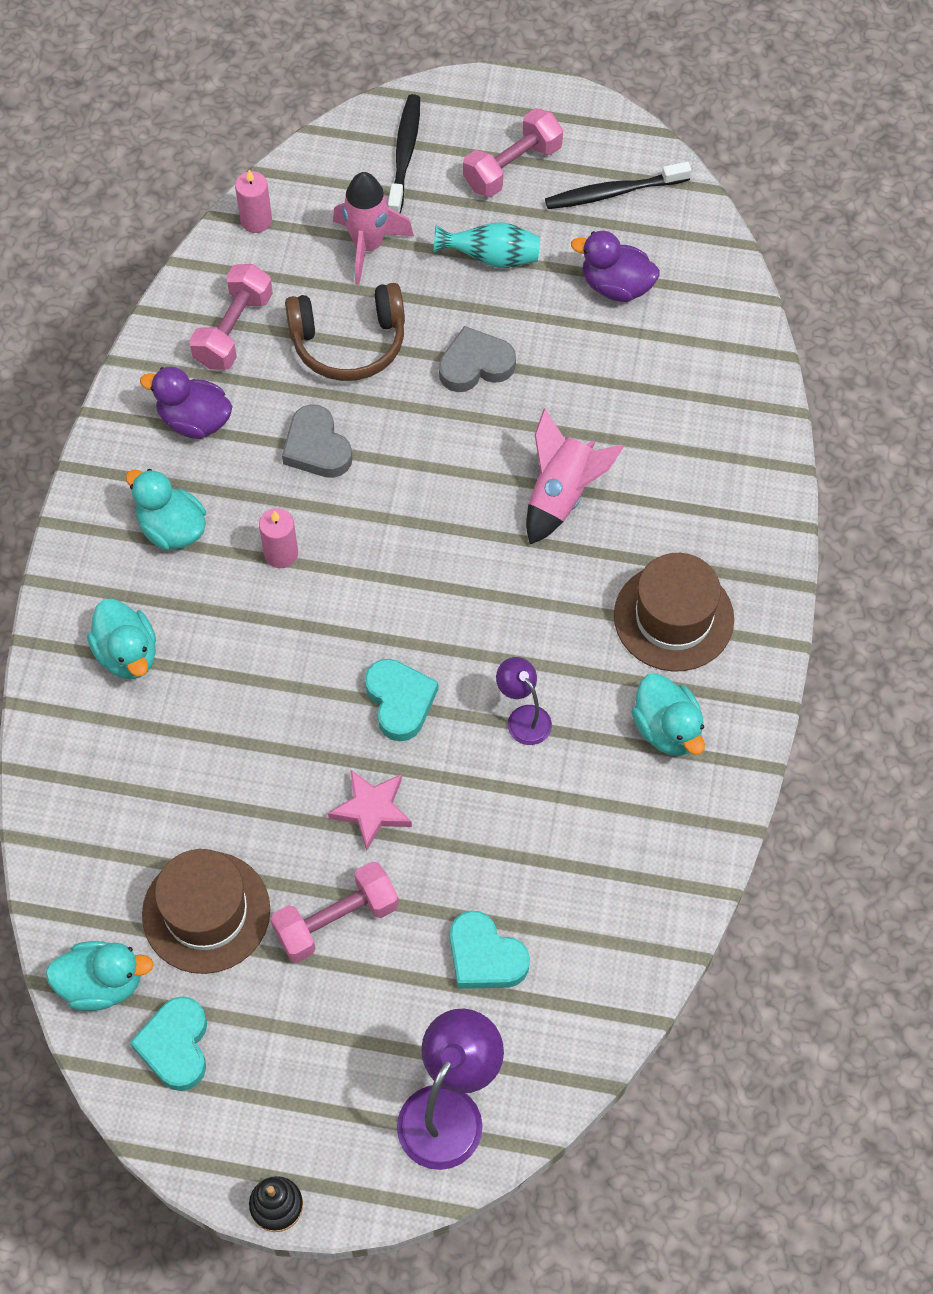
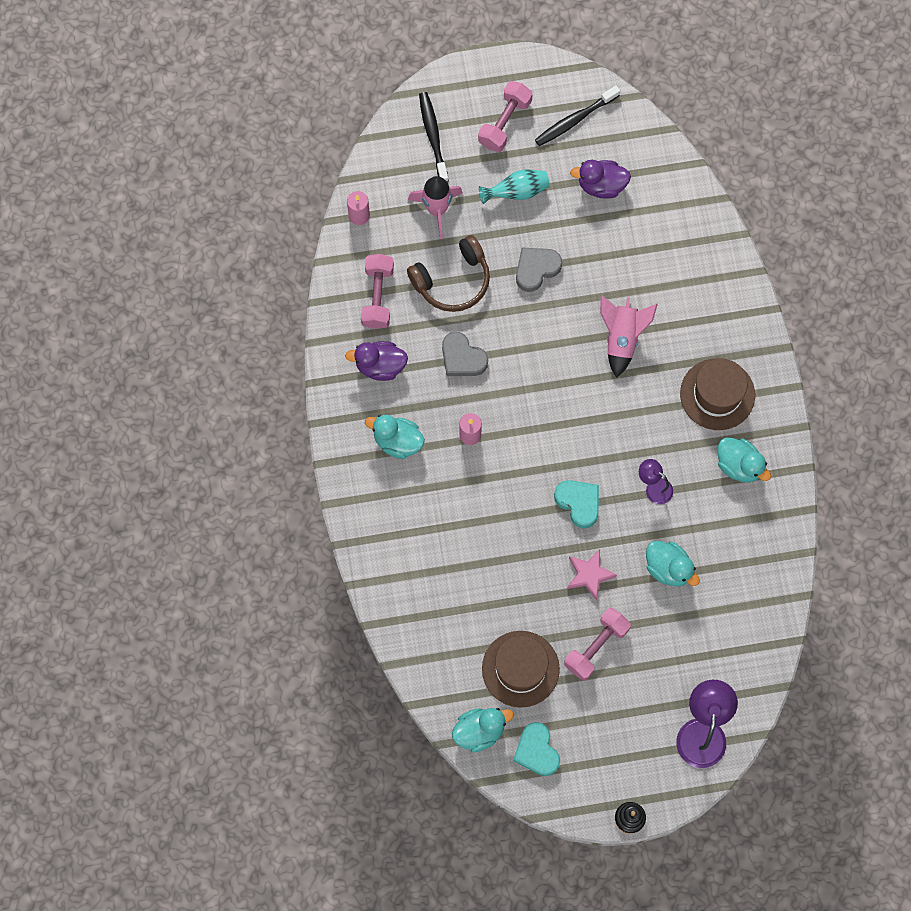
camera: 20 degrees left, 10 degrees up
turquoise duck [87,599,156,679] -> turquoise duck moved to [646,541,700,587]
turquoise heart [450,911,530,989] -> none

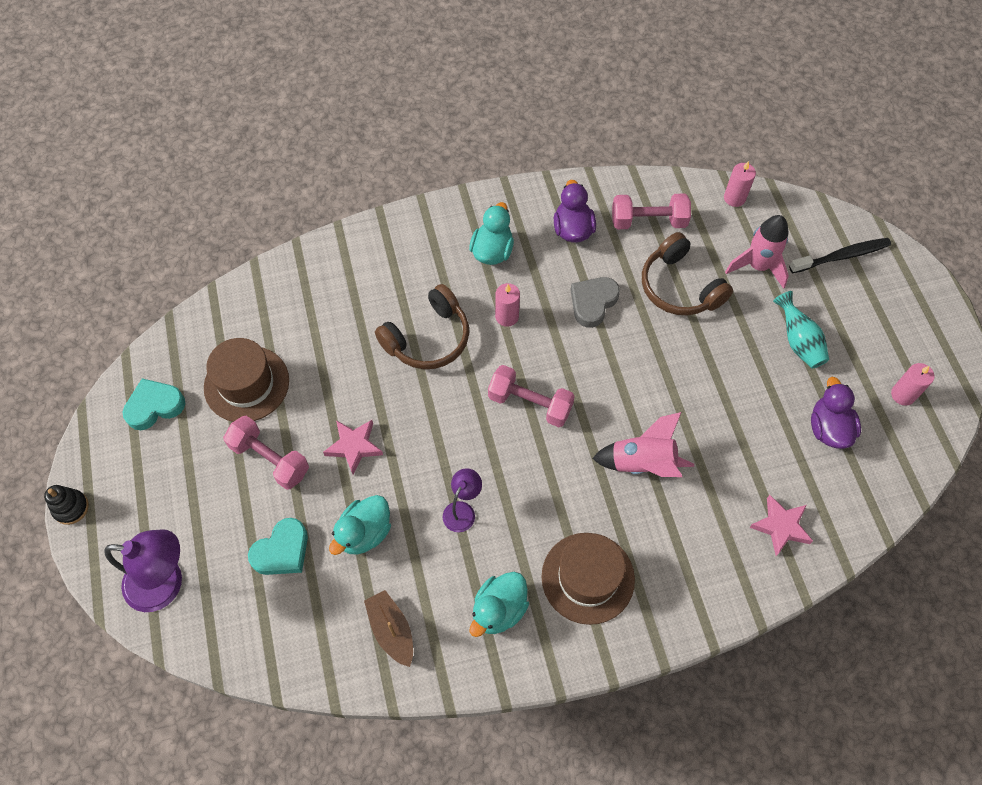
camera: 85 degrees right, 10 degrees down
turquoise duck [452,708,514,752] -> none
pink dumbbell [478,81,533,152] -> pink dumbbell moved to [488,365,575,427]
grey heart [516,248,562,292] -> none
black toothbrush [535,86,620,146] -> pink candle [891,363,935,406]
turquoise heart [554,480,599,528] -> turquoise heart moved to [248,518,308,575]
none -> brown boat [364,590,413,667]
none -> brown headphones [375,284,469,369]
none -> pink star [749,495,813,556]

